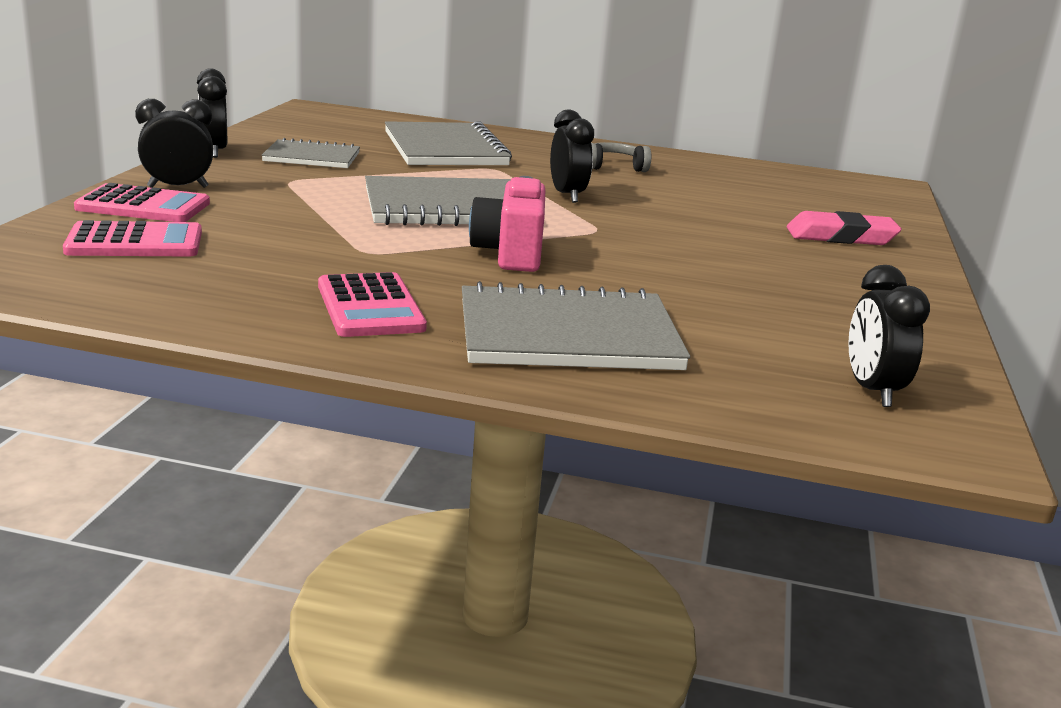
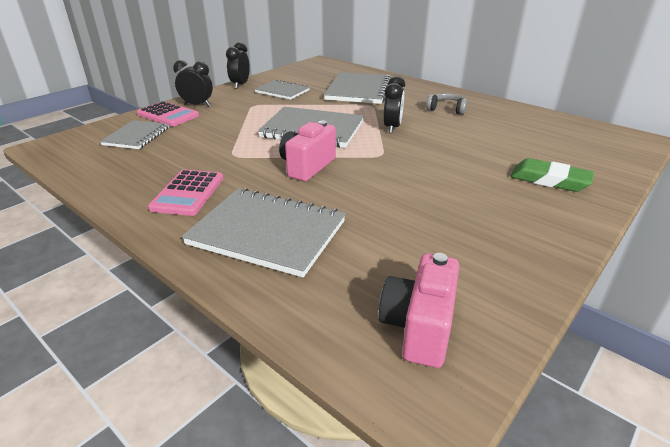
camera: 30 degrees right, 10 degrees up
pink calculator [63,220,202,256] -> grey notebook [100,120,169,149]
pink eraser [787,211,902,245] -> green eraser [510,158,594,192]
black clock [848,265,930,407] -> pink camera [379,253,459,368]

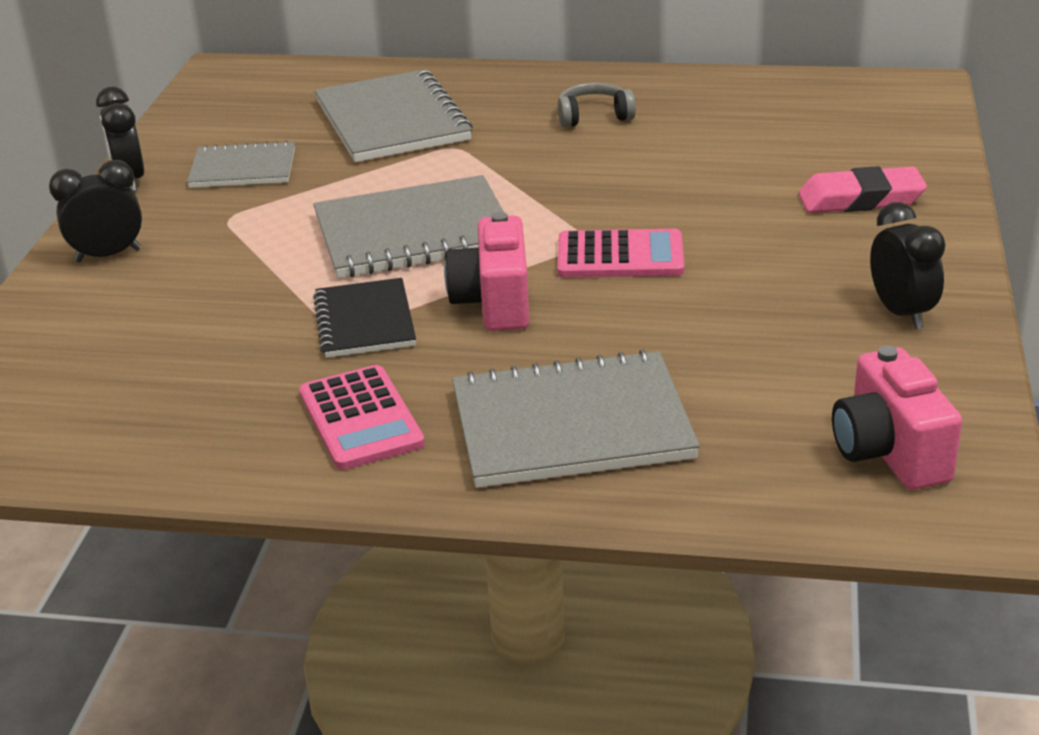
camera: 30 degrees left, 0 degrees up
grey notebook [100,120,169,149] -> none
pink calculator [137,101,199,126] -> pink calculator moved to [557,229,685,278]
black clock [383,76,405,133] -> black clock moved to [870,202,946,330]
green eraser [510,158,594,192] -> pink eraser [798,166,927,213]
none -> black notebook [313,278,416,358]

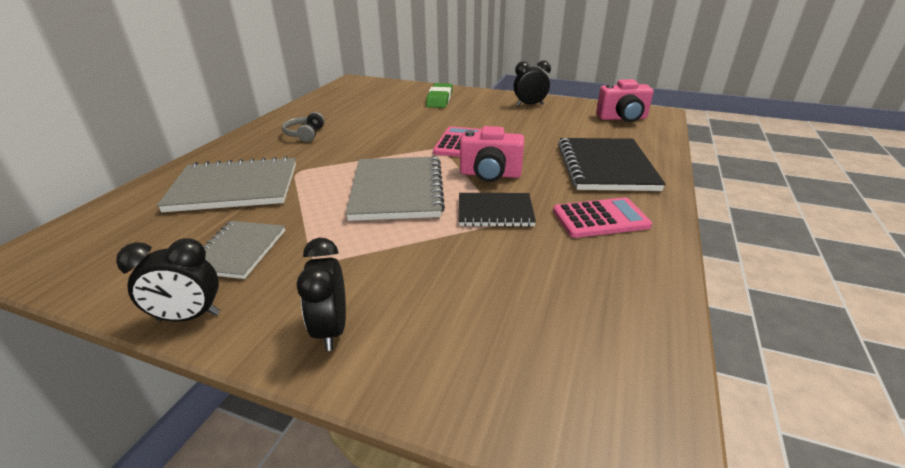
camera: 80 degrees left, 0 degrees up
grey notebook [452,349,700,488] -> black notebook [558,138,666,191]
pink eraser [798,166,927,213] -> green eraser [426,83,453,108]

